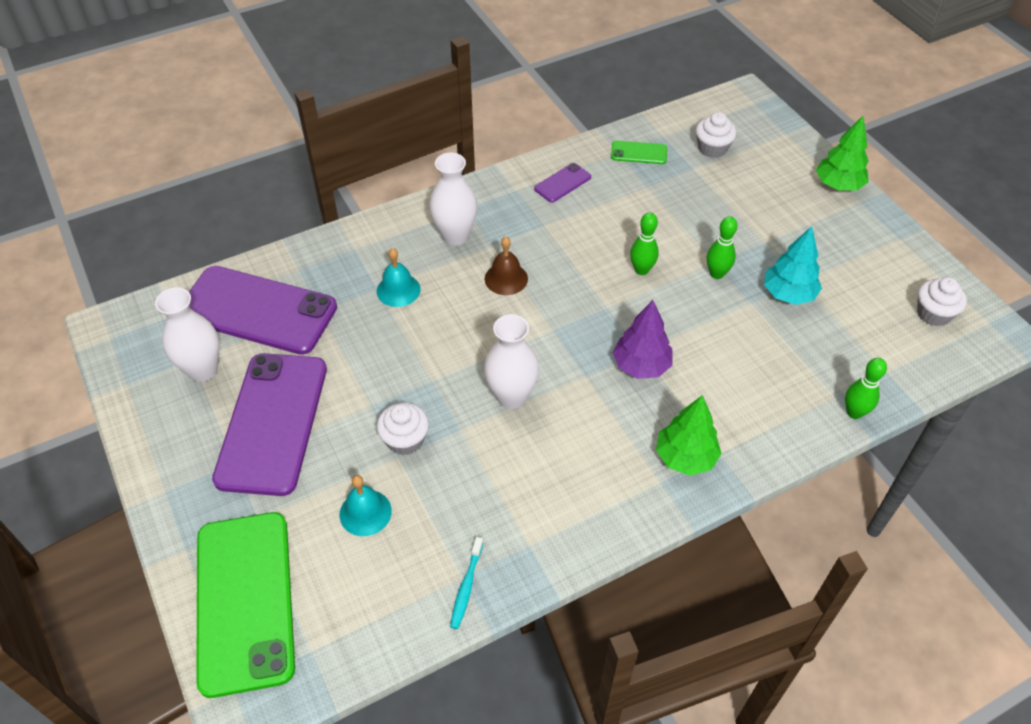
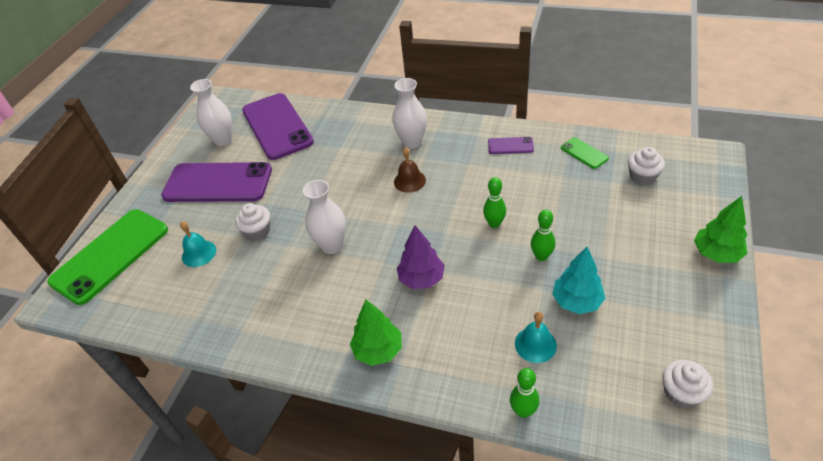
camera: 50 degrees right, 5 degrees down
purple phone [212,353,327,496] -> purple phone turned 45 degrees clockwise [161,162,272,202]
turquoise bell [377,248,420,307] -> turquoise bell moved to [515,312,557,363]
turquoise toothbrush [450,537,483,629] -> none

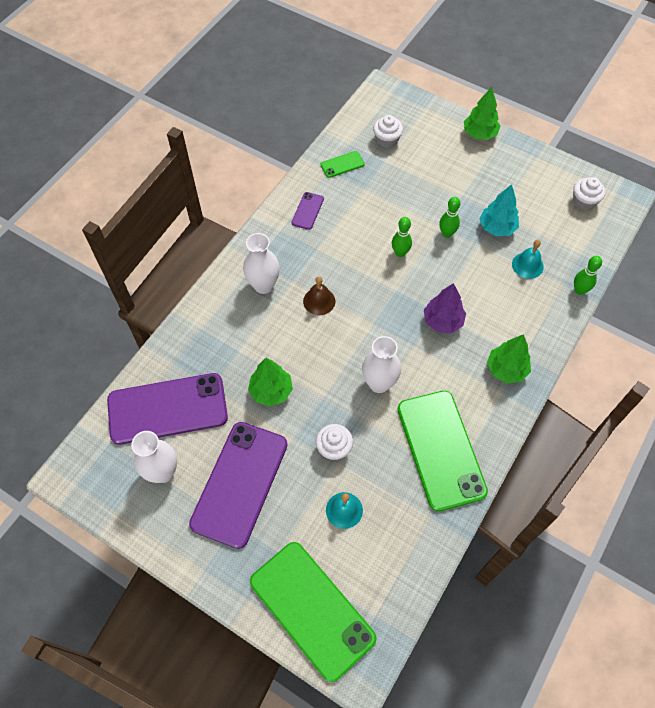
camera: 80 degrees left, 15 degrees up
none -> green tree [248,358,293,406]
none -> green phone [398,391,488,512]

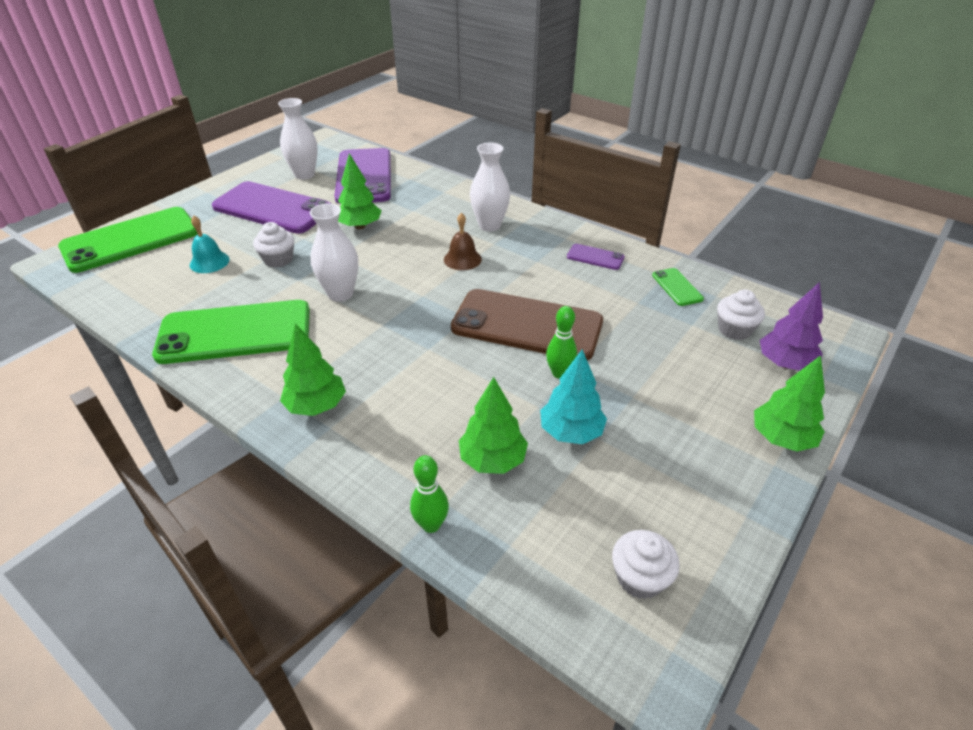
camera: 95 degrees right, 20 degrees down
green bowling pin [392,217,412,257] -> brown phone [451,289,603,360]
purple tree [424,283,466,333] -> purple tree moved to [760,282,823,371]
turquoise bell [512,240,544,279] -> green tree [459,377,528,474]

